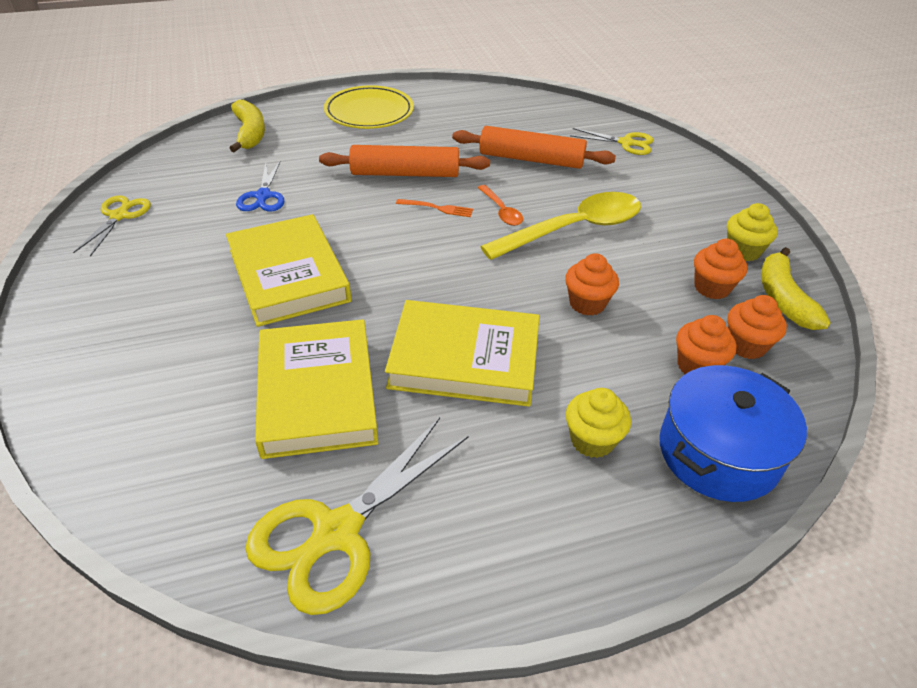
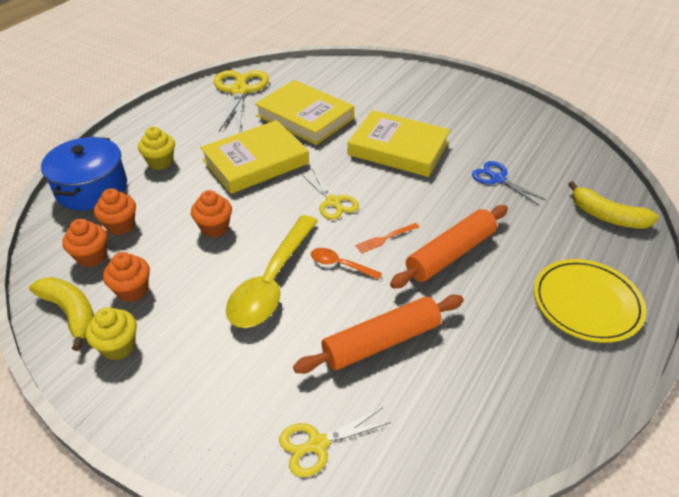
camera: 140 degrees right, 0 degrees up
yellow scissors [73,195,151,257] -> yellow scissors moved to [301,170,359,220]

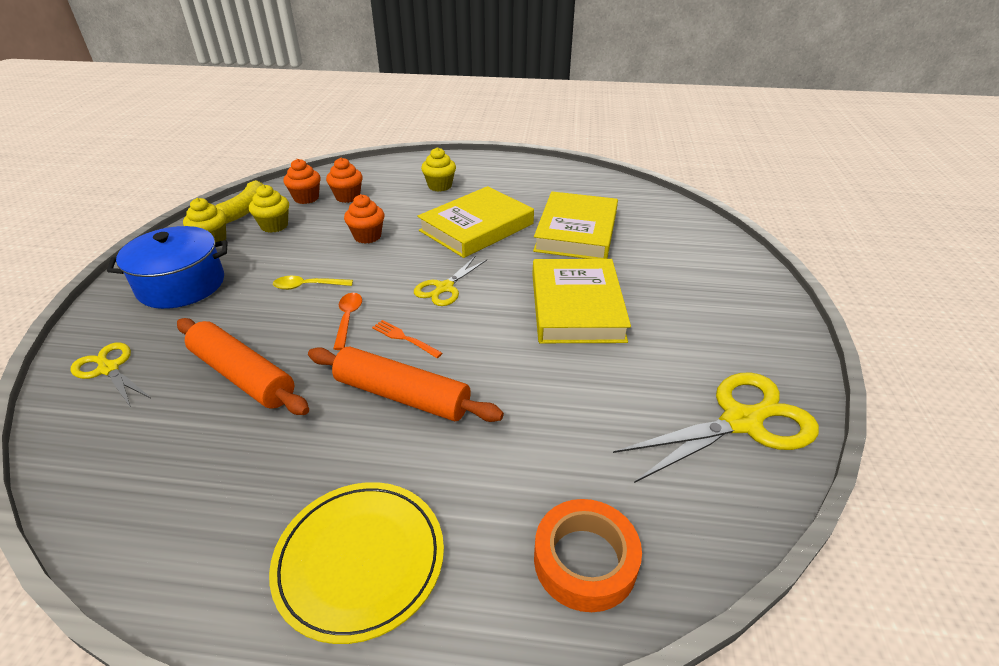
camera: 65 degrees right, 5 degrees down
blue pot [41,137,127,210] -> blue pot moved to [107,226,227,309]
orange cupcake [103,252,150,302] -> yellow cupcake [249,184,289,233]
yellow book [200,120,309,194] -> yellow book turned 75 degrees counterclockwise [417,186,534,258]
yellow scissors [214,70,269,133] -> yellow scissors moved to [613,372,819,483]
yellow spoon [226,215,318,328] -> yellow spoon [273,276,353,290], size x0.46
blue scissors [472,161,547,206] -> none
yellow banana [568,181,659,229] -> orange tape [534,499,642,612]

